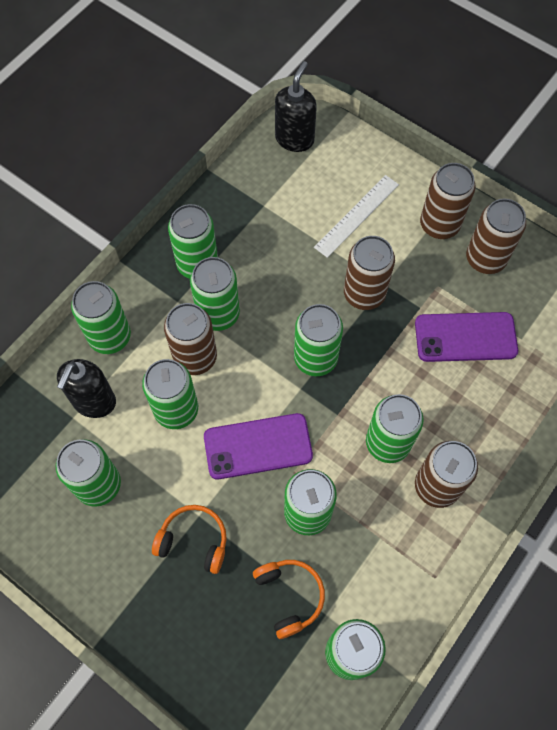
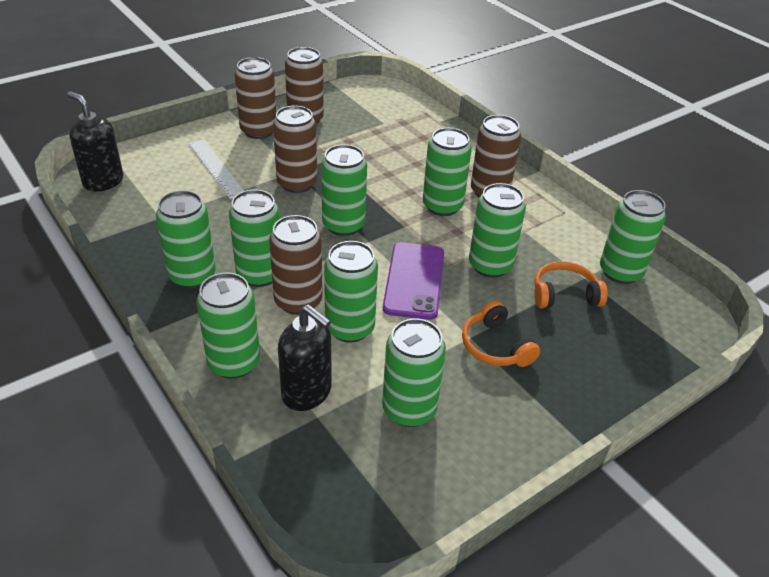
camera: 75 degrees left, 25 degrees down
orange headphones [152,505,227,574] -> orange headphones turned 60 degrees counterclockwise [462,301,540,367]
purple phone [415,312,518,362] -> none

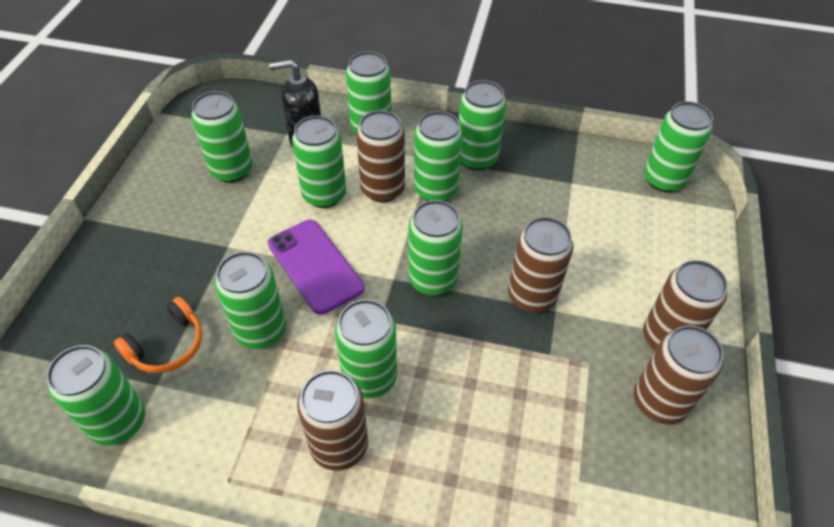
camera: 140 degrees right, 10 degrees up
black soap dispenser [67,92,123,192] -> green can [644,101,713,192]
white ruler [189,139,244,199] -> none
orange headphones [462,301,540,367] -> none

